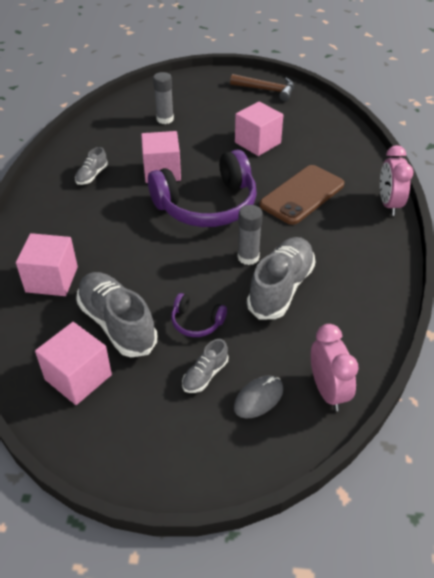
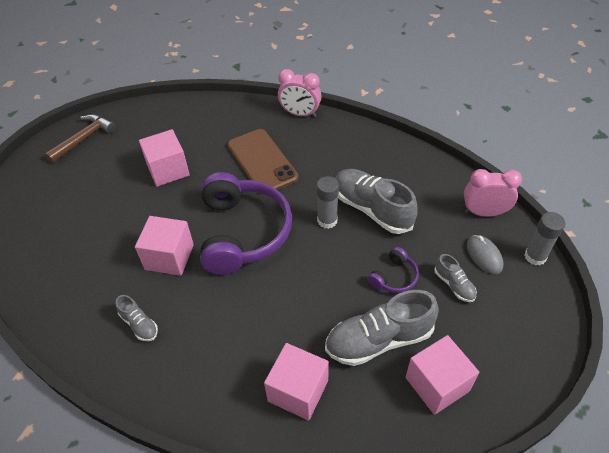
camera: 70 degrees left, 5 degrees up
grey glue stick [153,72,174,124] -> grey glue stick moved to [525,212,565,266]

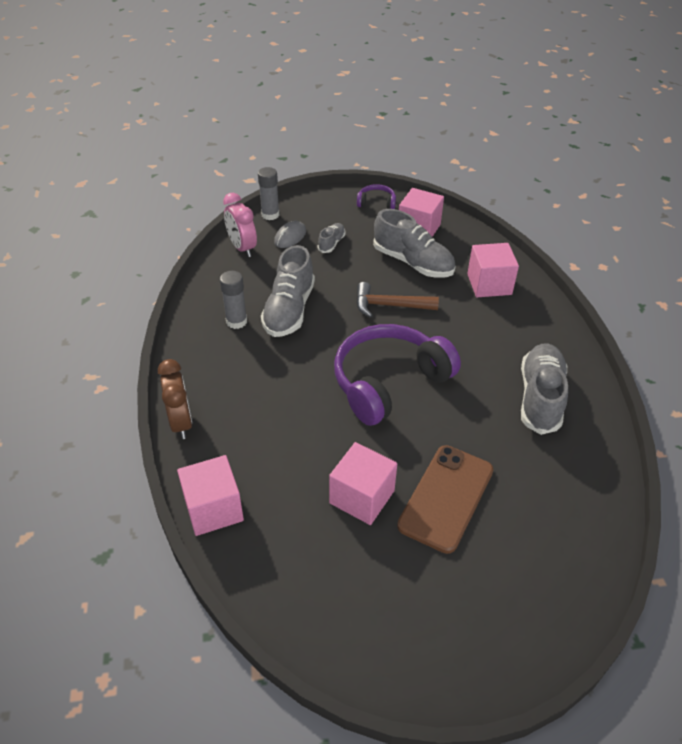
camera: 125 degrees left, 5 degrees down
brown hammer [45,114,116,163] -> brown hammer moved to [356,282,439,318]
grey shoe [116,295,158,341] -> grey shoe [521,343,568,435], size x2.02
pink cube [135,216,194,276] -> pink cube moved to [177,455,244,536]
brown phone [228,129,298,195] -> brown phone moved to [397,445,493,554]
pink clock [278,69,322,117] -> brown clock [158,359,192,439]
grey glue stick [317,176,339,229] -> grey glue stick moved to [220,271,247,329]
purple headphones [368,247,419,293] -> purple headphones moved to [357,184,396,209]

